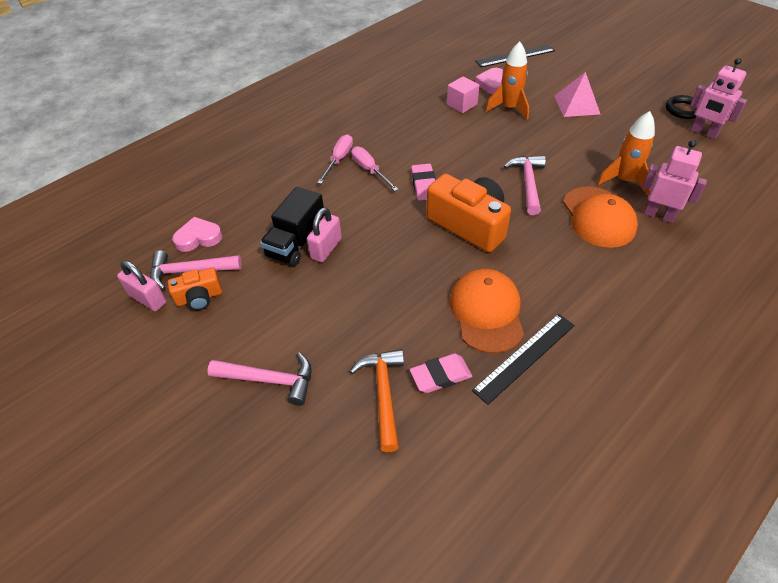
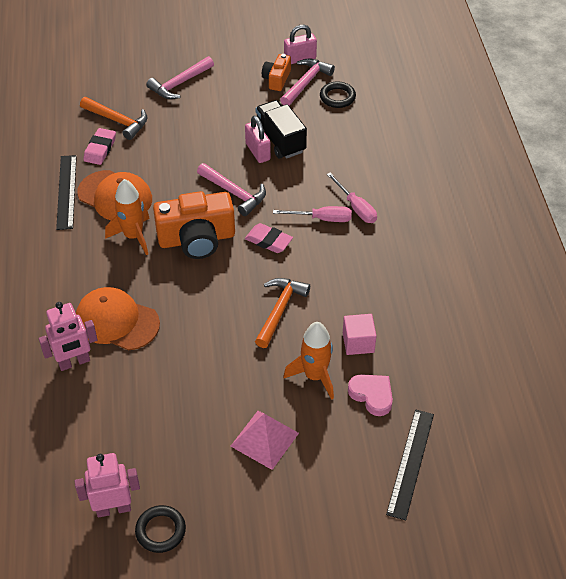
camera: 125 degrees right, 0 degrees up
pink heart [172,217,222,252] -> black ring [320,82,356,108]
pink hammer [504,156,546,215] -> pink hammer moved to [197,163,266,216]
orange rocket [597,111,655,195] -> orange rocket moved to [105,179,150,255]
none -> orange hammer [255,278,310,348]

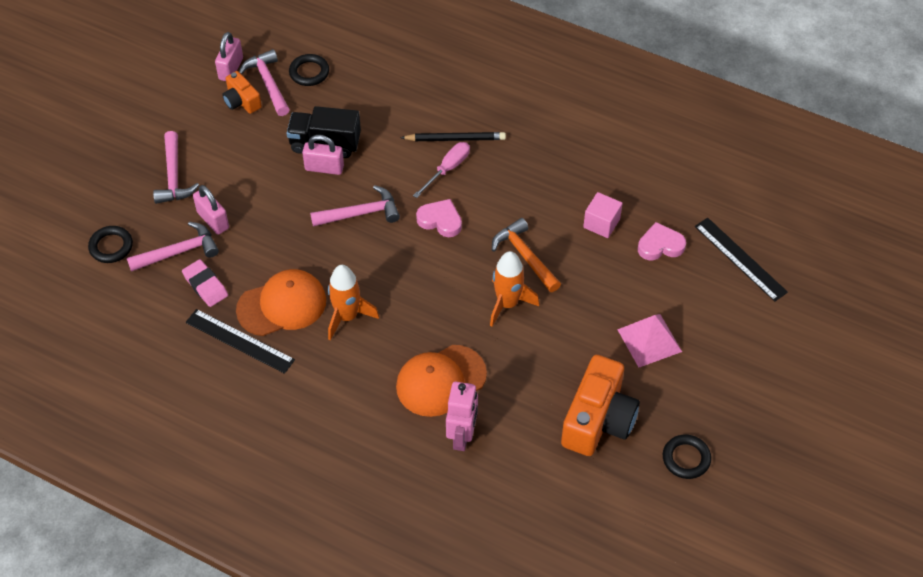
camera: 55 degrees left, 5 degrees up
pink robot [75,453,140,518] -> none
orange hammer [80,97,147,140] -> pink hammer [127,222,219,272]
orange camera [153,191,235,259] -> orange camera moved to [561,355,640,456]
pink eraser [245,223,293,253] -> pink heart [416,199,462,237]
orange rocket [283,322,334,400] -> orange rocket moved to [490,251,539,327]
pink screwdriver [327,173,377,223] -> black pencil [400,132,506,141]
none -> black ring [88,226,133,263]
none -> pink padlock [193,185,229,235]

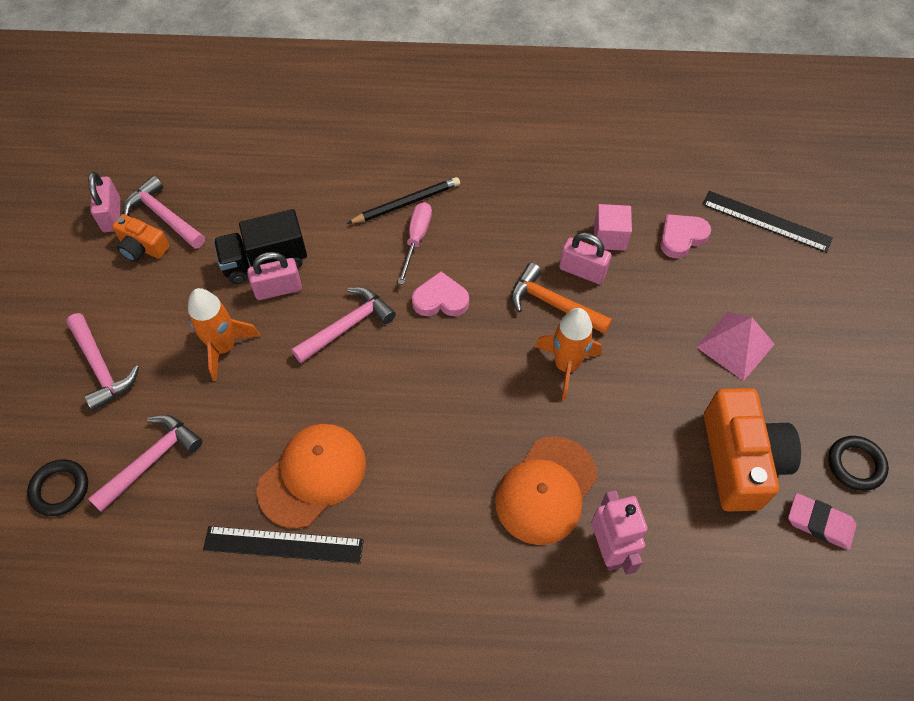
camera: 25 degrees left, 5 degrees up
pink eraser [182,259,228,307] -> pink eraser moved to [788,493,856,550]
pink padlock [193,185,229,235] -> pink padlock moved to [559,233,611,284]
black ring [289,54,329,86] -> none
orange rocket [328,265,379,340] -> orange rocket moved to [188,288,260,381]

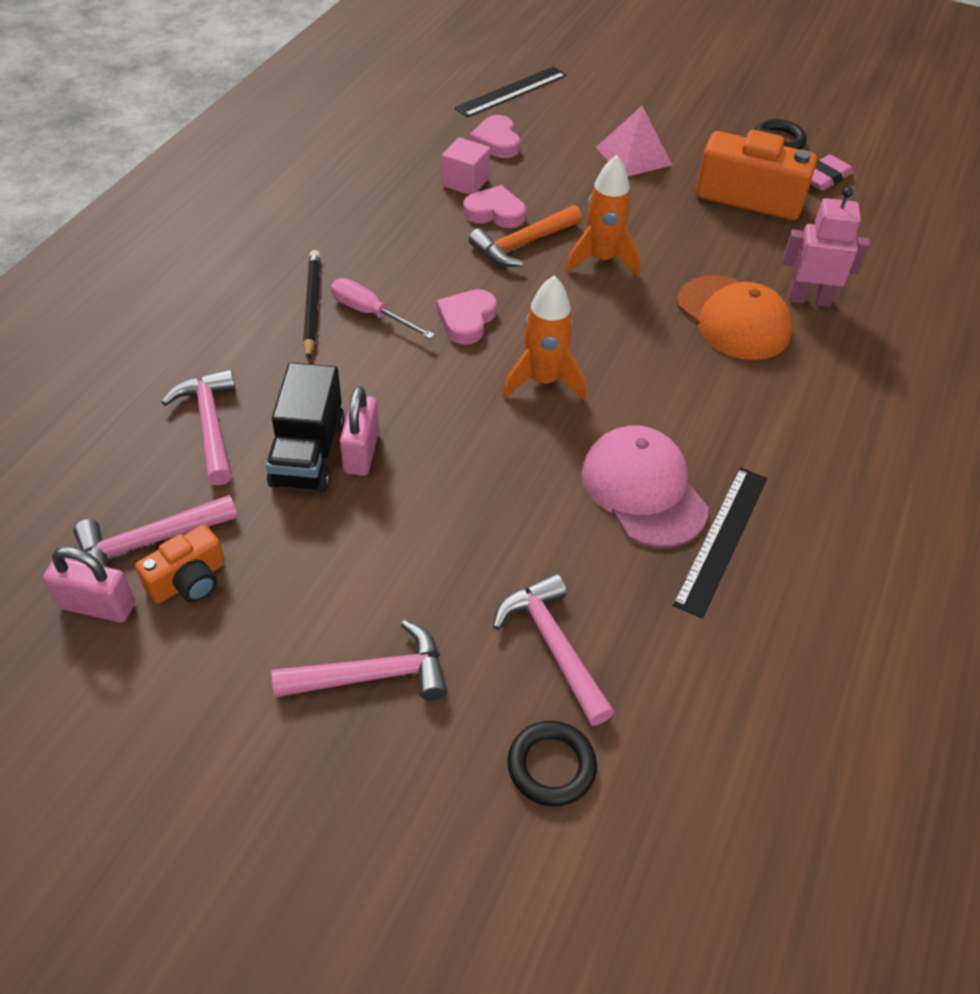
camera: 70 degrees left, 10 degrees down
orange rocket [188,288,260,381] -> orange rocket moved to [502,276,586,400]
orange cap [257,424,366,529] -> pink cap [582,425,709,548]
pink hammer [291,287,396,363] -> pink hammer moved to [162,369,236,486]
pink padlock [559,233,611,284] -> pink heart [463,185,526,228]

